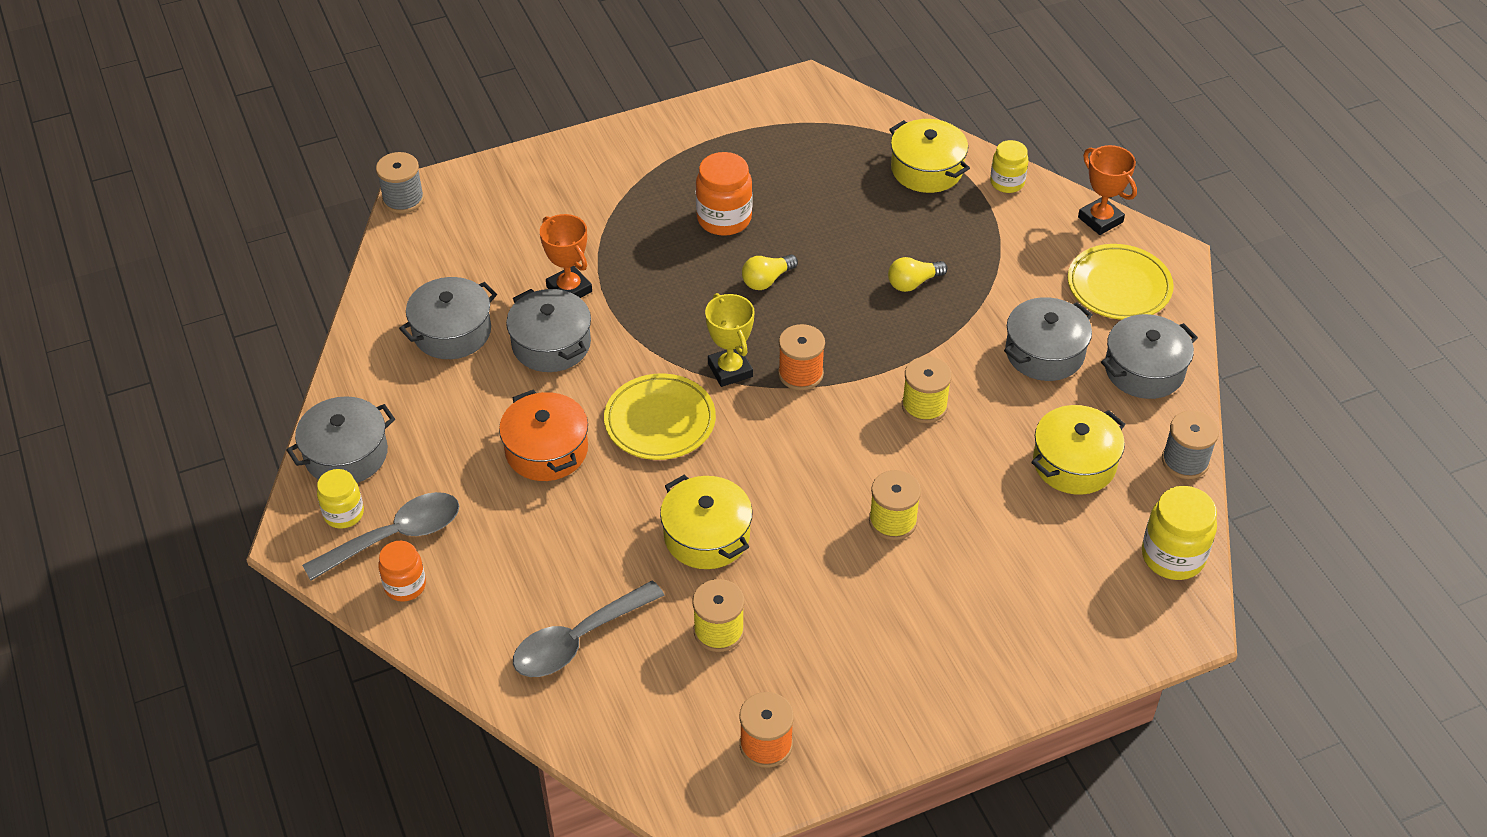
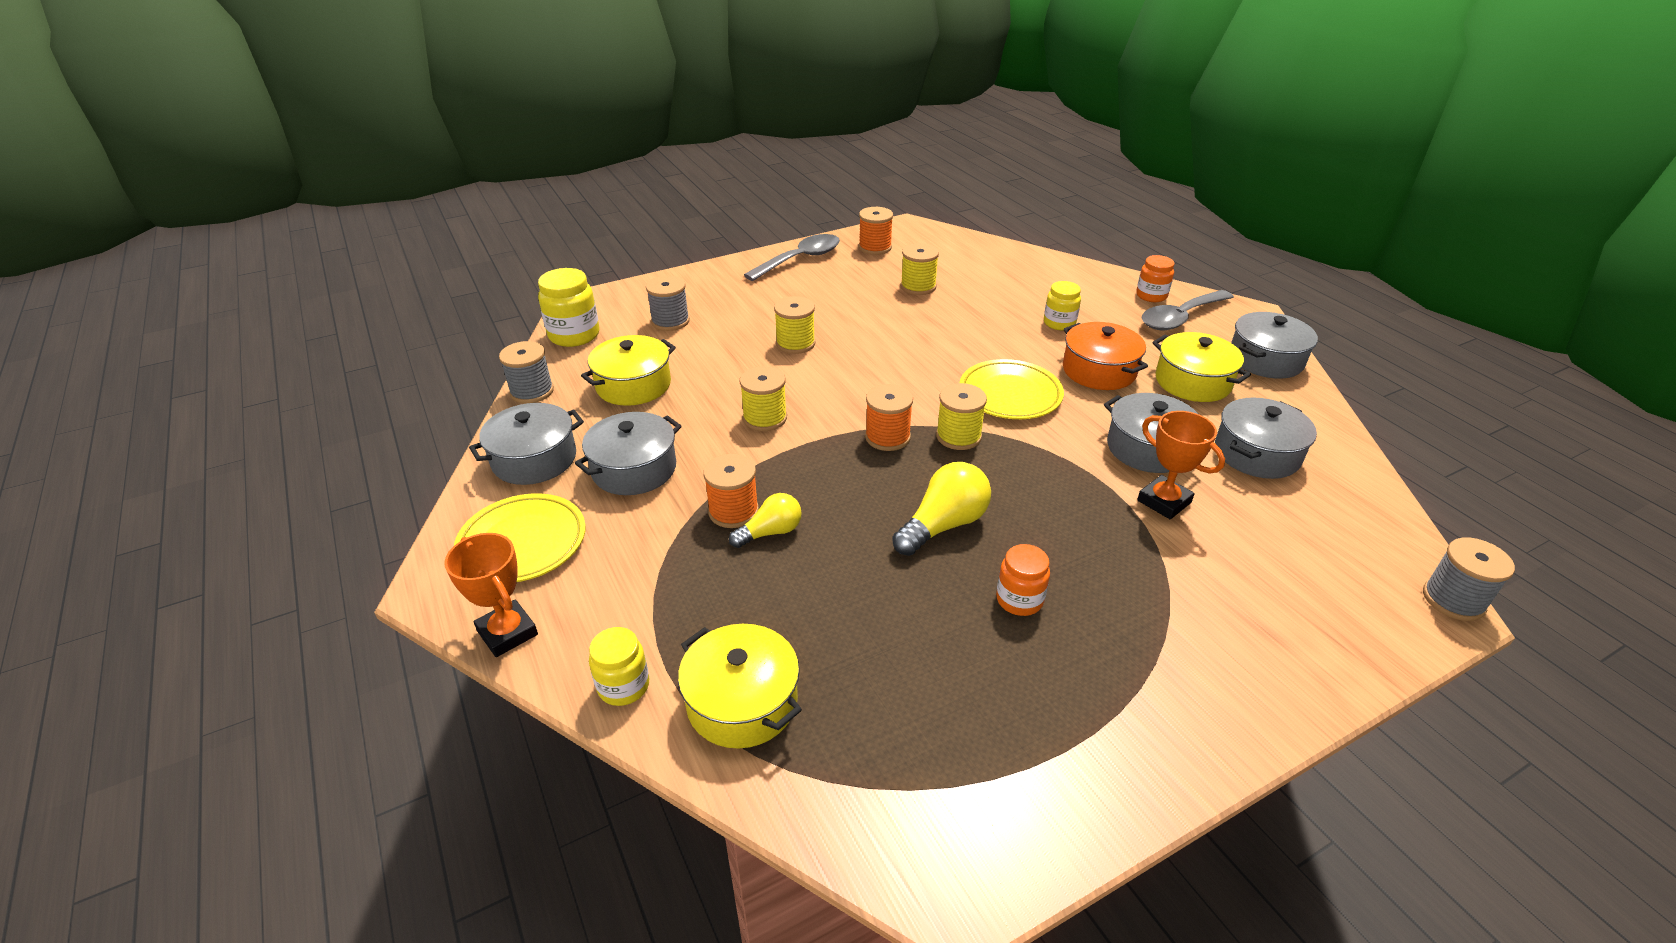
camera: 175 degrees right, 10 degrees down
yellow jar [317,469,364,529] -> yellow jar moved to [1044,281,1081,330]
grey spoon [513,581,665,677] -> grey spoon moved to [744,234,840,281]
yellow pot [660,475,753,569] -> yellow pot moved to [1152,332,1251,402]
orange jar [696,152,752,236] -> orange jar [996,544,1050,616], size x0.65
yellow trophy [705,293,755,387] -> yellow spool [936,383,987,450]
yellow light bulb [742,254,798,290] -> yellow light bulb [892,462,991,556], size x1.55
none -> grey spool [646,276,690,331]
none -> orange spool [703,454,759,528]

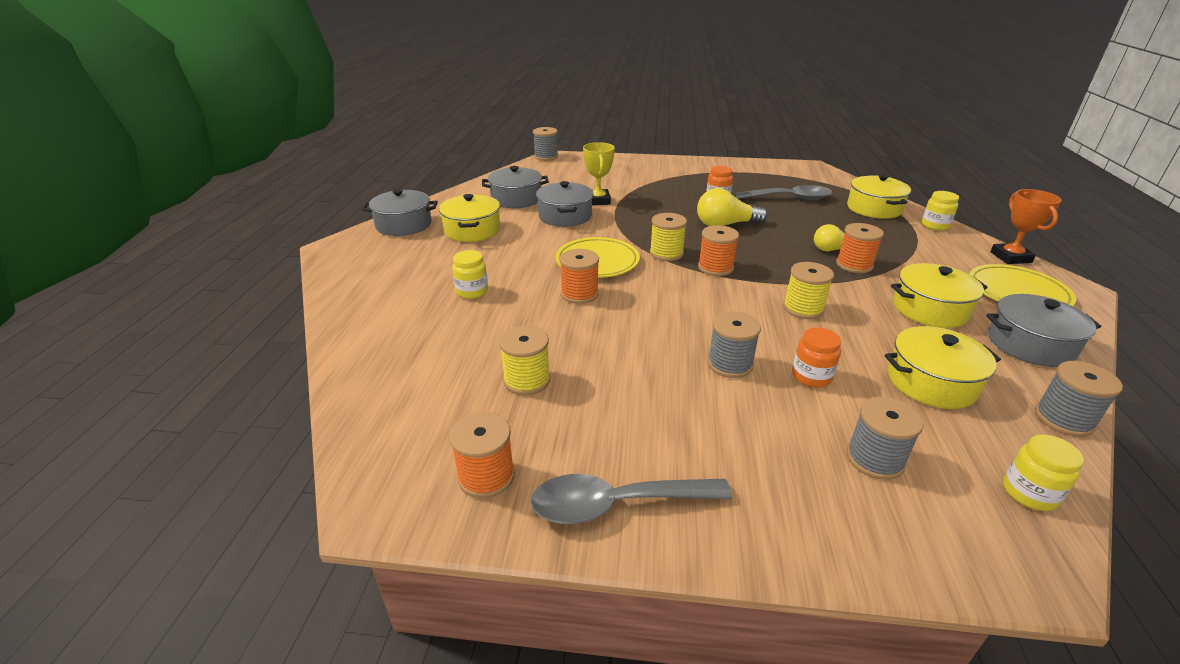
camera: 145 degrees left, 5 degrees down
yellow jar [538,268,600,347] -> yellow jar [1003,434,1084,511], size x0.65
grey pot [575,412,681,495] -> yellow pot [891,263,988,328]
yellow spool [774,296,815,354] -> grey spool [707,311,761,378]
orange pot [1063,322,1148,390] -> none
orange jar [1136,255,1175,302] -> orange jar moved to [792,327,841,388]
orange trophy [1137,411,1225,519] -> yellow trophy [583,142,615,205]
grey spoon [1142,290,1234,330] -> grey spoon moved to [734,185,832,200]
none -> orange spool [560,249,599,304]

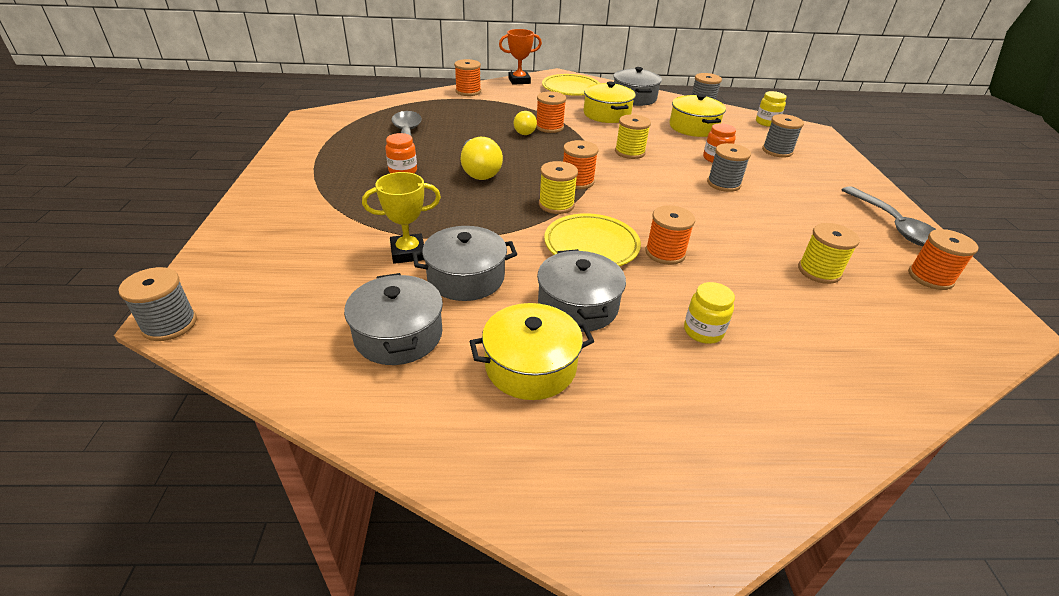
camera: 100 degrees left, 5 degrees up
grey pot [362,189,438,236] -> grey pot moved to [537,249,626,332]
yellow pot [847,174,911,219] -> none
yellow jar [922,191,959,231] -> orange spool [454,59,481,96]

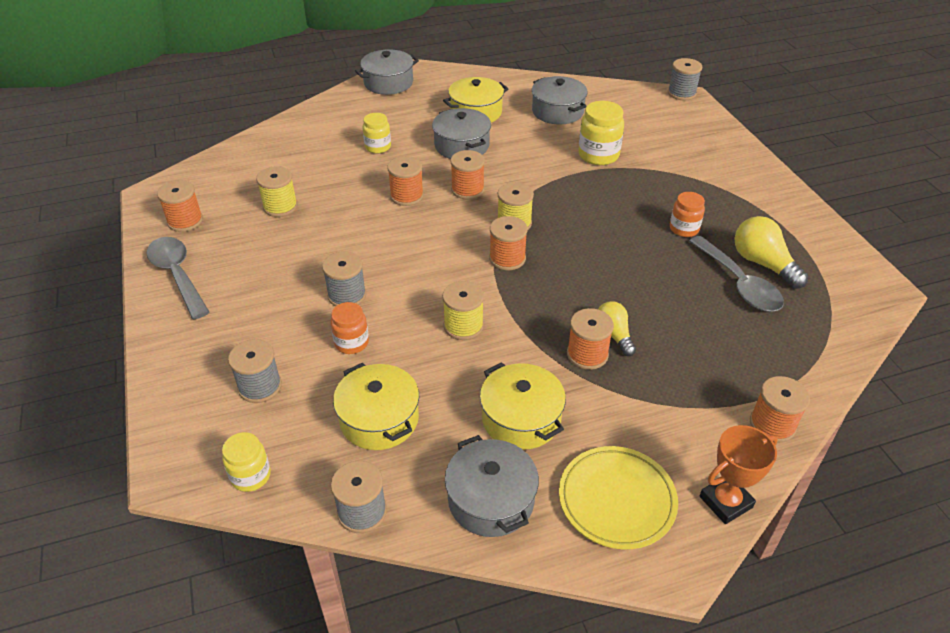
camera: 165 degrees right, 5 degrees up
yellow trophy [362,172,441,264] -> yellow jar [578,101,624,165]
grey pot [412,226,517,301] -> grey pot moved to [355,49,419,95]
yellow light bulb [461,137,503,180] -> yellow light bulb moved to [734,216,808,289]
yellow plate [544,213,641,266] -> orange spool [450,150,485,200]

